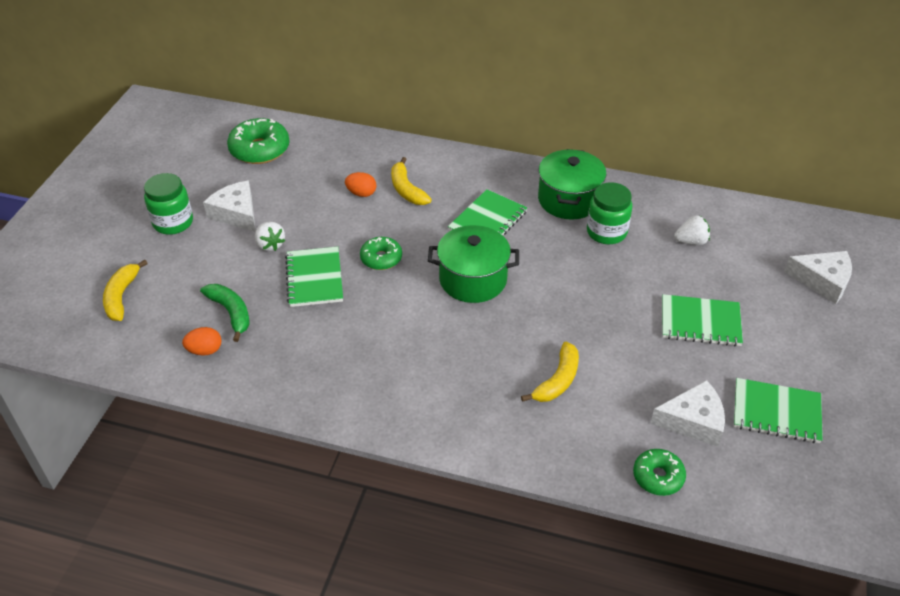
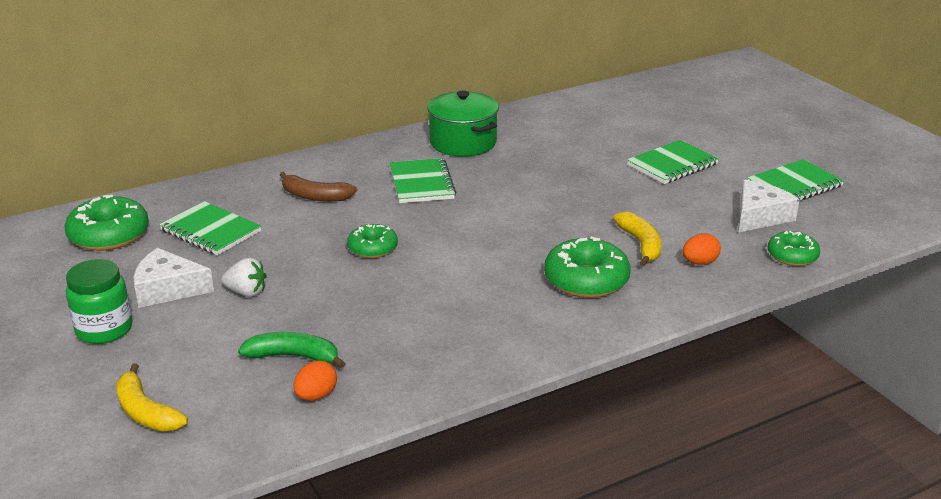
camera: 45 degrees left, 15 degrees down
green notebook [285,247,343,307] -> green notebook moved to [159,201,261,255]
orange egg [345,172,377,197] -> orange egg moved to [682,233,721,265]
yellow banana [391,157,432,205] -> brown banana [280,172,357,202]
green pot [428,225,519,303] -> none
green jar [587,182,632,244] -> none
white strawberry [674,215,710,245] -> none
white cheese [784,251,852,304] -> none
none -> green donut [544,237,631,298]

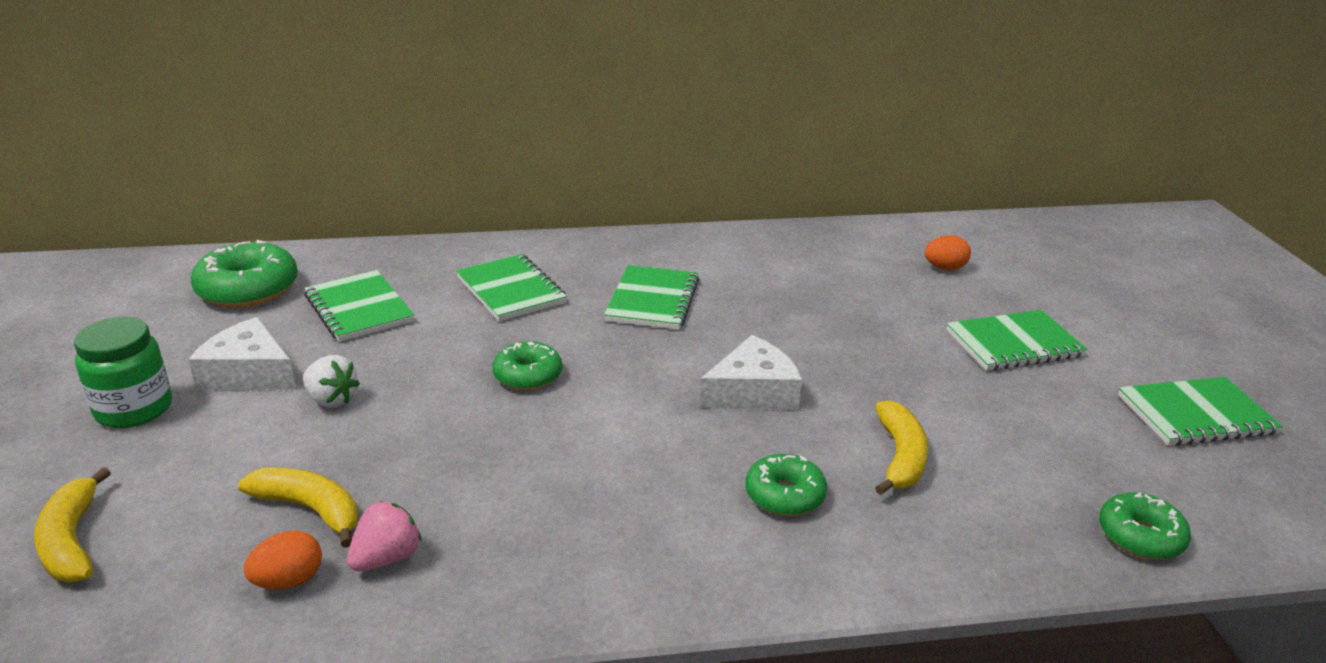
camera: 20 degrees right, 0 degrees up
green banana [238,332,346,368] -> yellow banana [238,467,358,548]
brown banana [280,172,357,202] -> green notebook [456,254,567,321]
green pot [427,91,499,157] -> none
green donut [544,237,631,298] -> green donut [746,454,827,516], size x0.62
orange egg [682,233,721,265] -> orange egg moved to [925,235,971,270]
white cheese [738,180,800,233] -> white cheese moved to [699,335,802,410]
none -> pink strawberry [347,501,422,571]

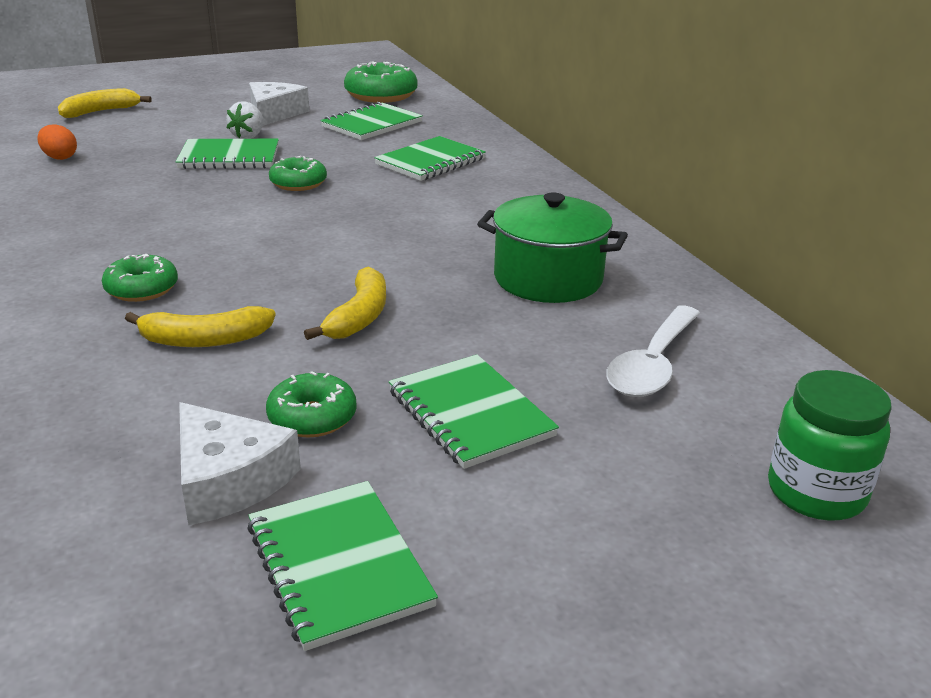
camera: 75 degrees right, 0 degrees up
green jar [74,317,172,428] -> green jar moved to [768,370,892,521]
yellow banana [238,467,358,548] -> yellow banana moved to [304,267,386,340]
pink strawberry [347,501,422,571] -> none
green notebook [604,265,699,330] -> green notebook moved to [176,139,279,169]
white cheese [699,335,802,410] -> white cheese moved to [179,402,301,526]
orange egg [925,235,971,270] -> white spoon [606,305,700,397]
green donut [1099,492,1191,559] -> green donut moved to [266,371,357,437]
none -> green pot [477,193,628,303]

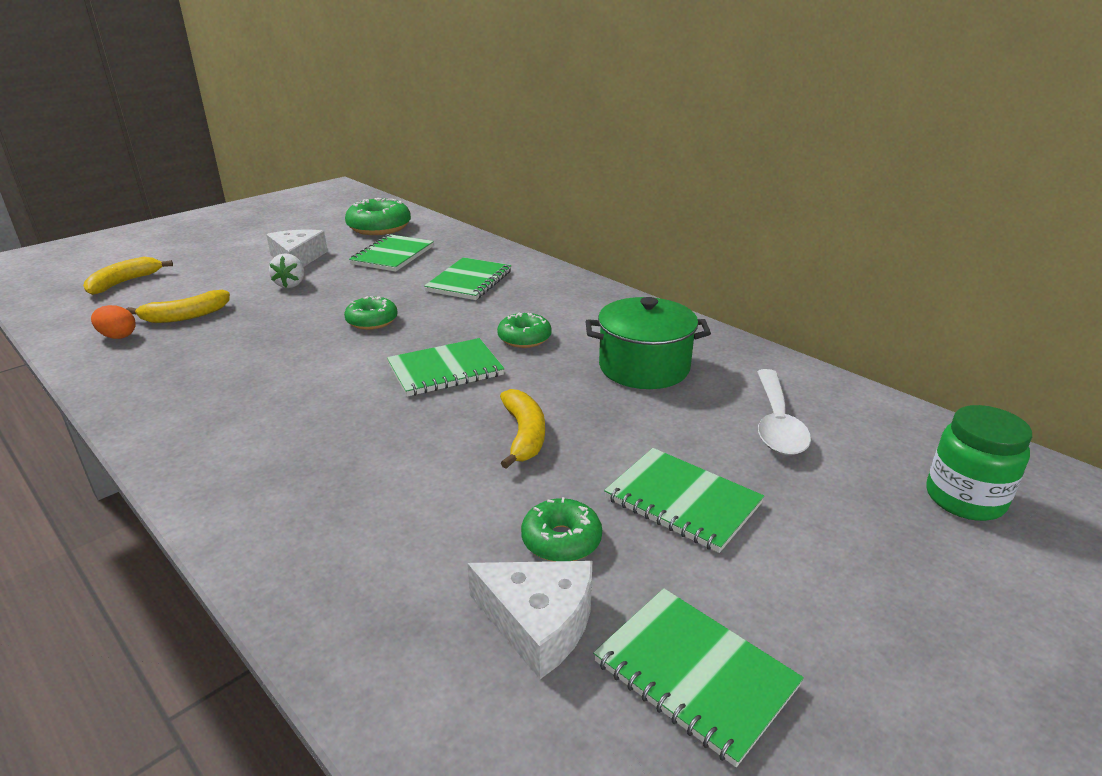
camera: 20 degrees left, 0 degrees up
green donut [102,254,178,302] -> green donut moved to [497,312,552,348]
yellow banana [125,306,276,347] -> yellow banana moved to [126,290,230,323]
green notebook [176,139,279,169] -> green notebook moved to [387,338,504,397]

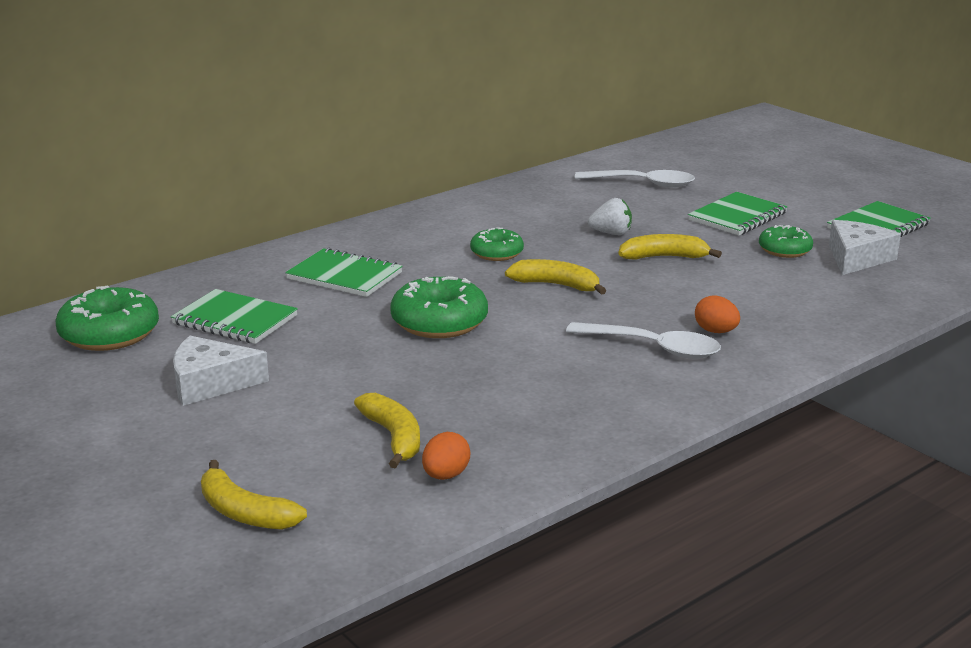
camera: 85 degrees left, 5 degrees down
white strawberry [269,253,304,288] -> white strawberry moved to [588,198,632,235]
green donut [344,296,398,330] -> green donut [390,276,488,338], size x1.63
green notebook [387,338,504,397] -> yellow banana [505,259,606,295]
green pot [585,297,711,389] -> none
green jar [926,405,1032,521] -> none
none -> white spoon [566,322,721,359]
none -> orange egg [695,296,740,333]

